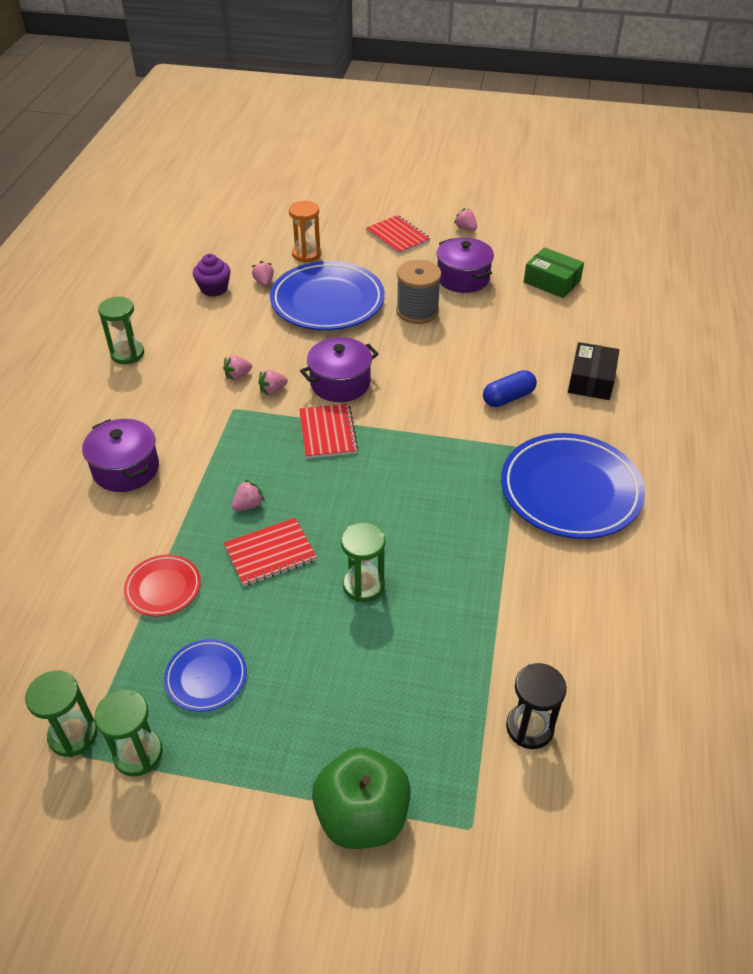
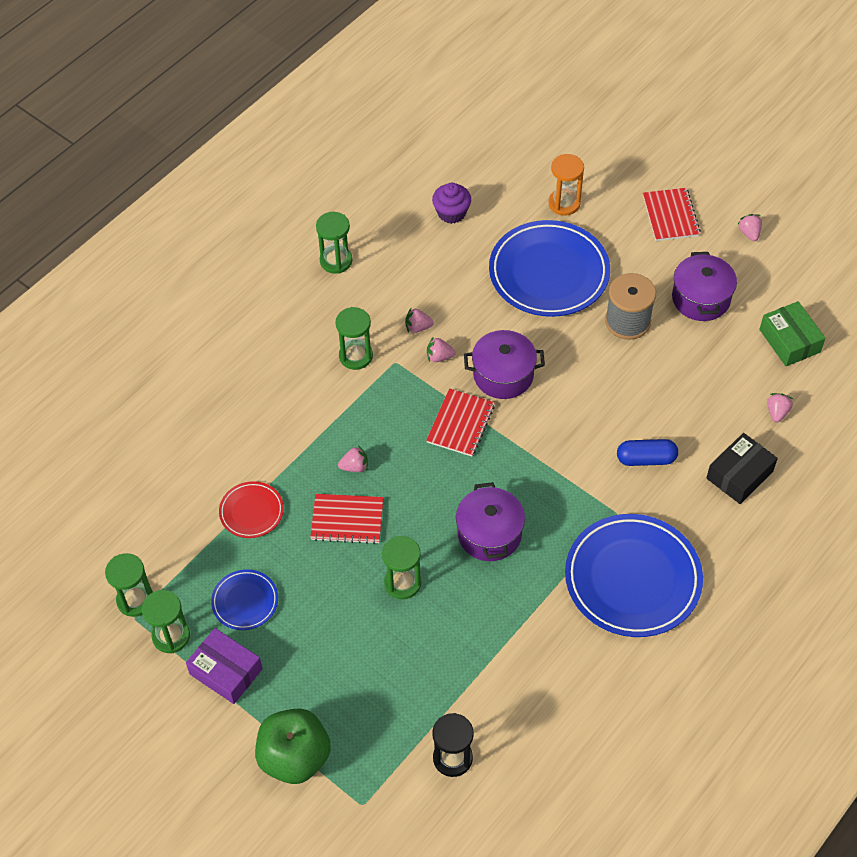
camera: 30 degrees right, 10 degrees up
purple pot [82,419,159,492] -> purple pot moved to [456,482,525,561]
pink strawberry [252,261,274,287] -> pink strawberry moved to [767,393,793,423]
none -> purple box [186,628,263,704]
none -> green hourglass [336,307,373,370]

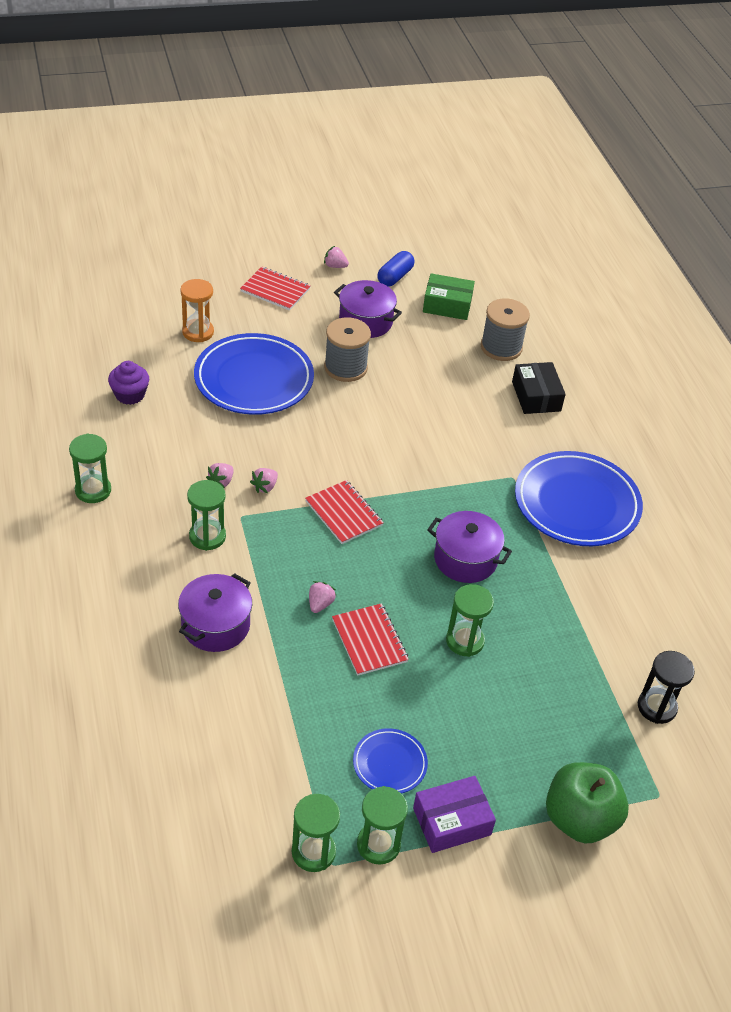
camera: 60 degrees left, 10 degrees down
red plate [219,481,284,538] -> none
red notebook [310,494,384,544] -> red notebook turned 60 degrees counterclockwise [332,603,409,676]
purple pot [464,330,545,399] -> purple pot moved to [178,573,252,652]
blue capsule [617,439,678,466] -> blue capsule moved to [377,251,415,286]
pink strawberry [767,393,793,423] -> grey spool [481,298,530,361]

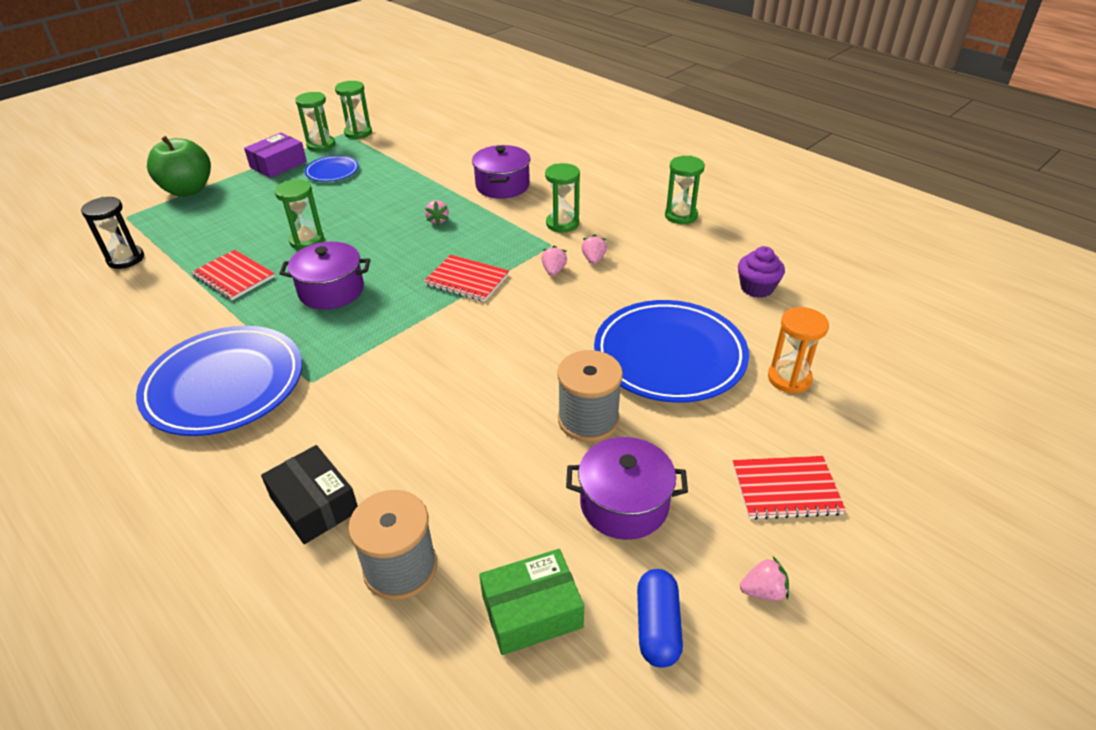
camera: 155 degrees right, 5 degrees down
red notebook [332,603,409,676] -> red notebook moved to [191,250,275,300]

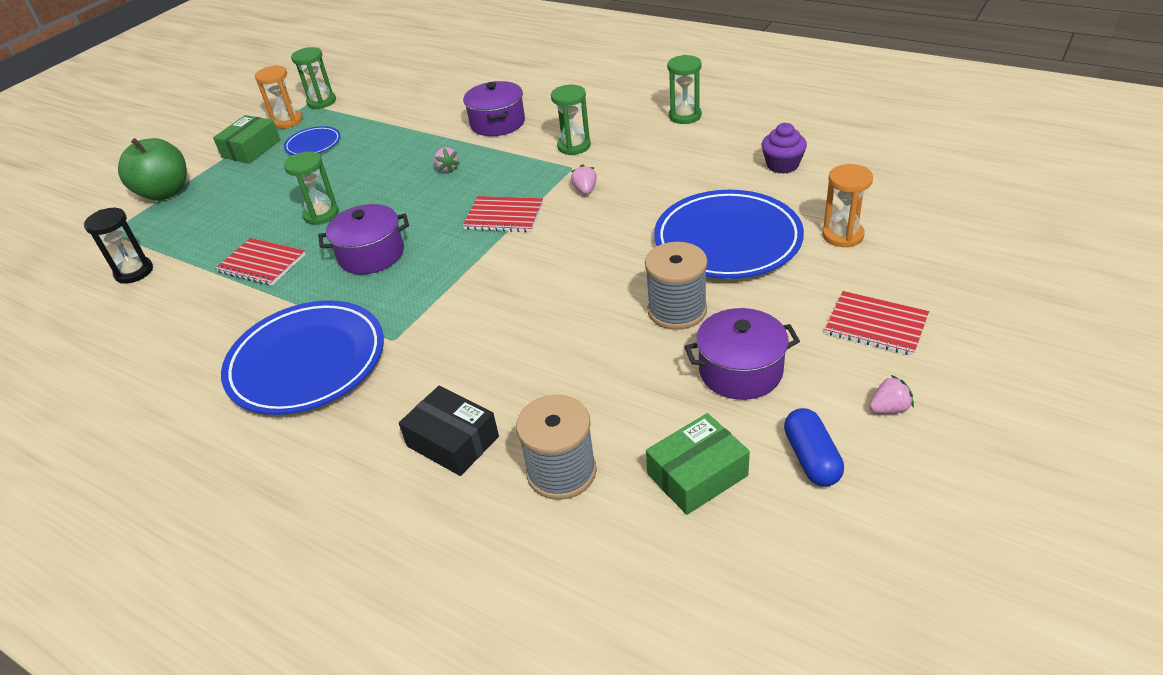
camera: 10 degrees left, 0 degrees up
purple box [244,133,307,178] -> green box [213,115,281,164]
green hourglass [295,92,335,152] -> orange hourglass [255,65,303,129]
pink strawberry [581,234,607,264] -> none
red notebook [733,456,846,520] -> red notebook turned 45 degrees clockwise [825,291,929,356]

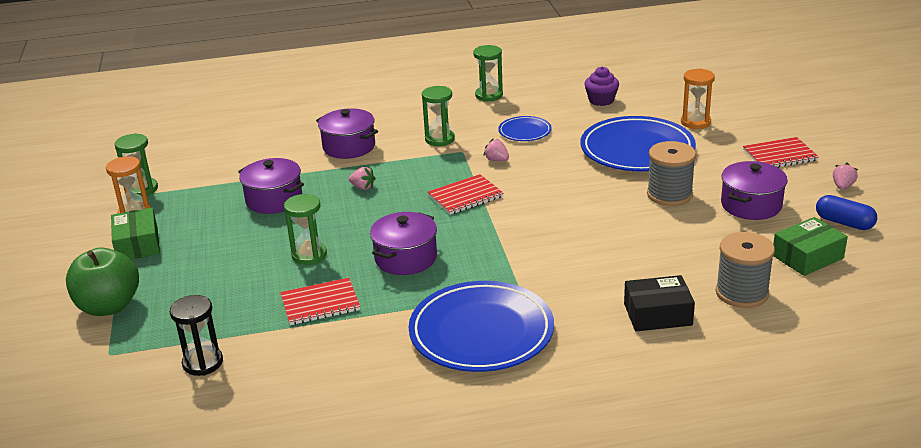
camera: 45 degrees left, 10 degrees down
blue plate [284,126,341,155] -> blue plate moved to [498,116,552,141]
green box [646,413,750,515] -> green box turned 45 degrees clockwise [773,217,848,276]
none -> purple pot [238,158,304,214]

